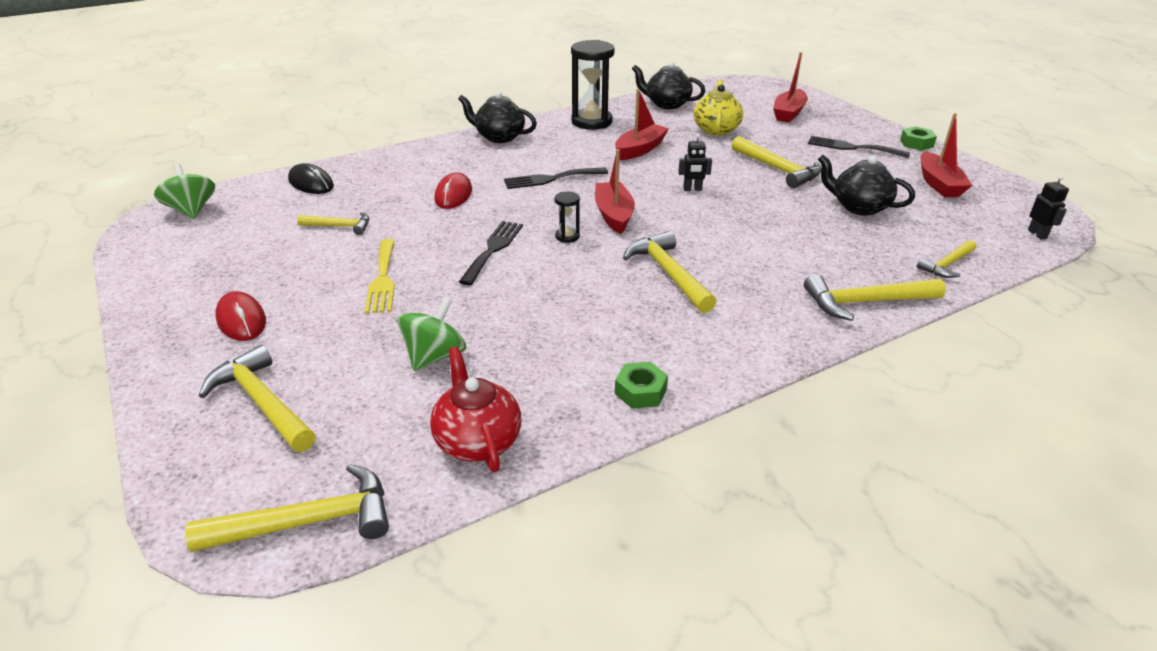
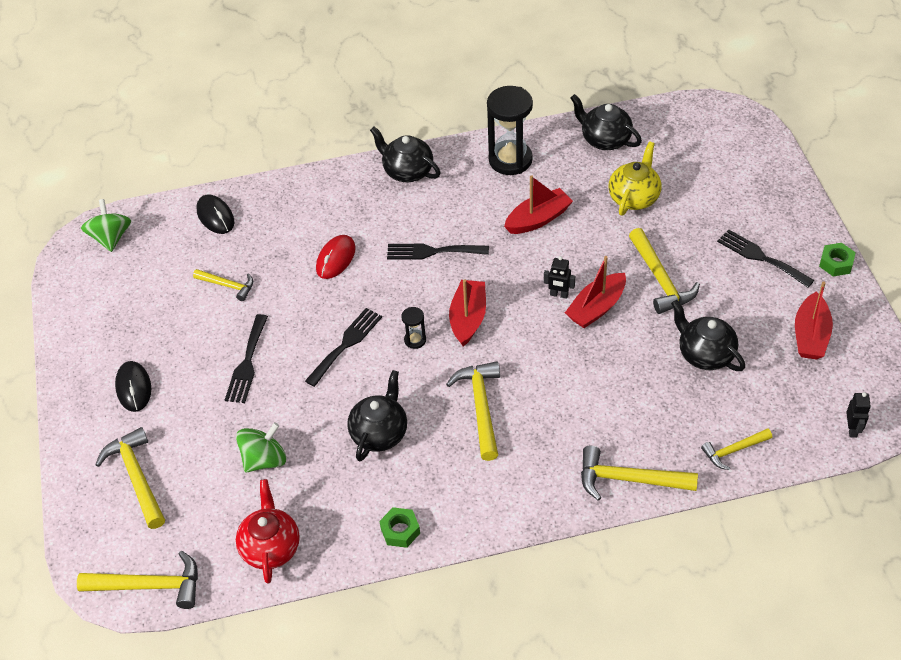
camera: 20 degrees right, 15 degrees up
red mouse [215,291,266,341] -> black mouse [115,361,151,412]
yellow fork [365,239,395,314] -> black fork [225,314,268,403]
red boat [773,52,808,123] -> red boat moved to [565,256,626,328]
none -> black teapot [347,370,407,461]

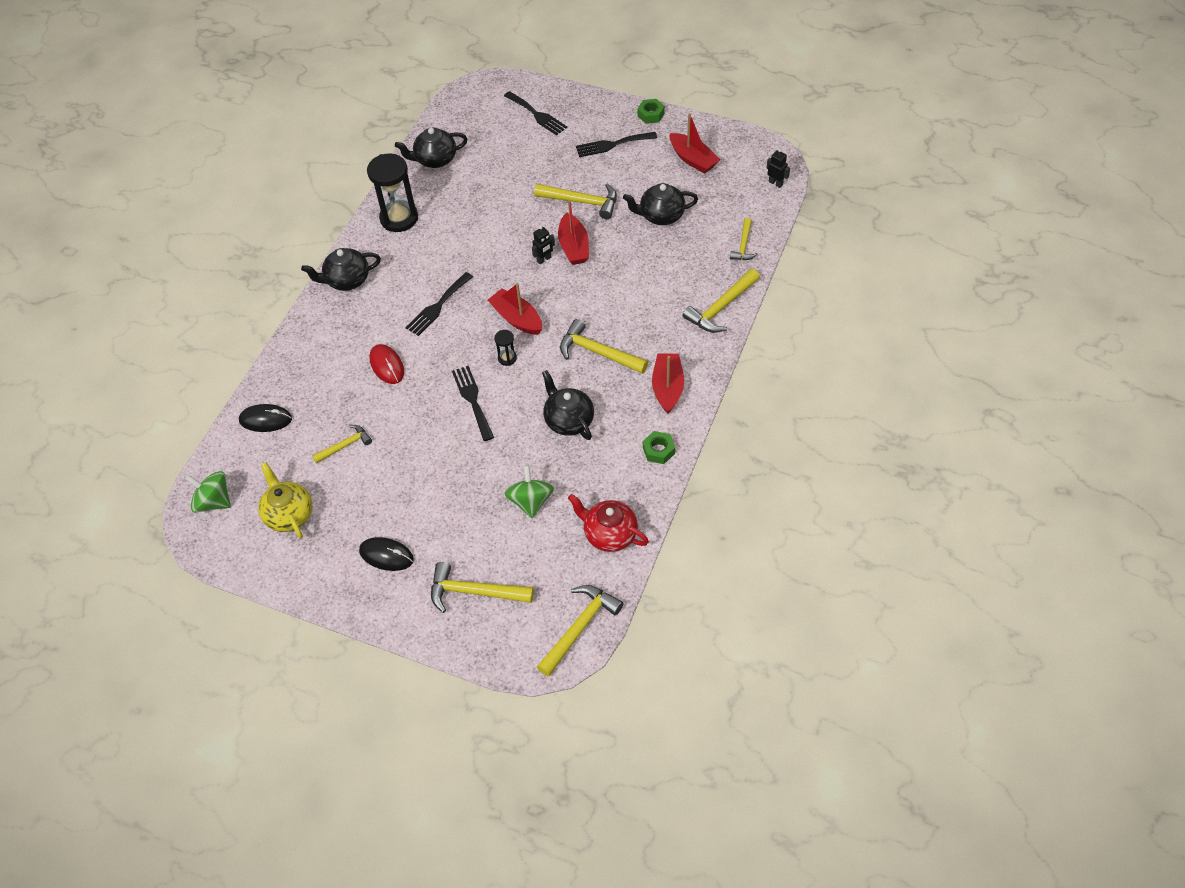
camera: 55 degrees left, 5 degrees up
black fork [225,314,268,403] -> black fork moved to [504,91,567,136]
red boat [504,175,573,234] -> red boat moved to [652,354,684,414]
yellow teapot [609,141,661,216] -> yellow teapot moved to [258,462,312,539]

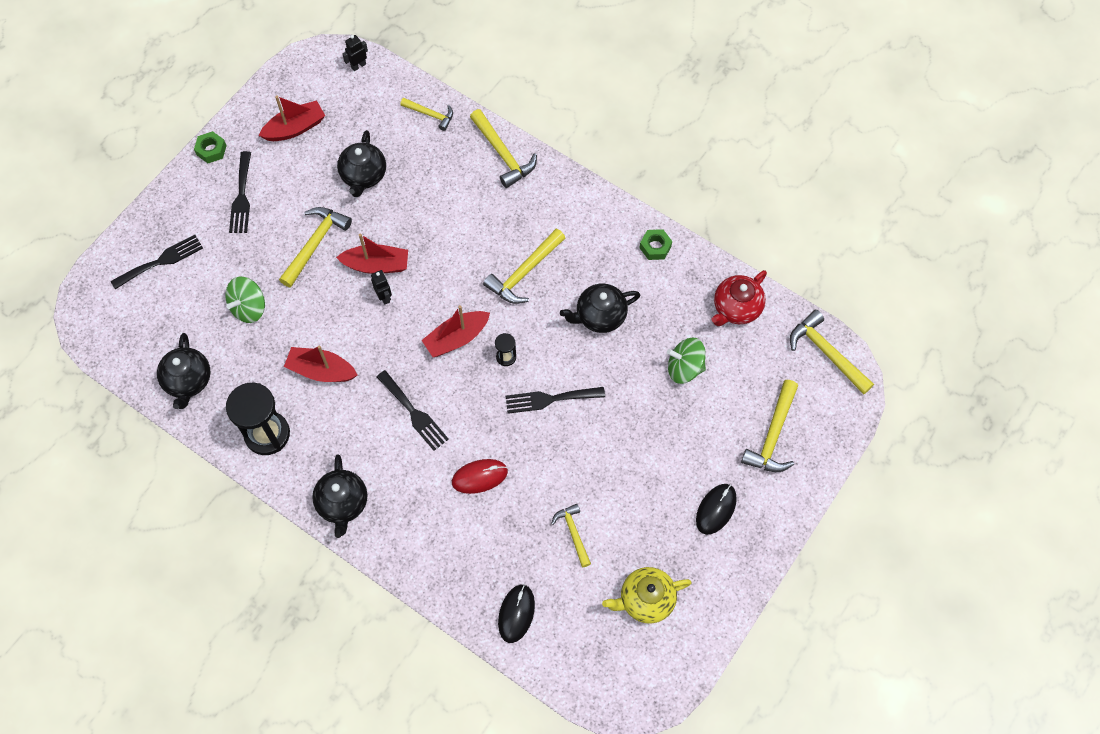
camera: 80 degrees left, 10 degrees up
green spinning top [185,471,231,513] -> green spinning top moved to [225,277,265,323]
red boat [652,354,684,414] -> red boat moved to [284,345,358,382]

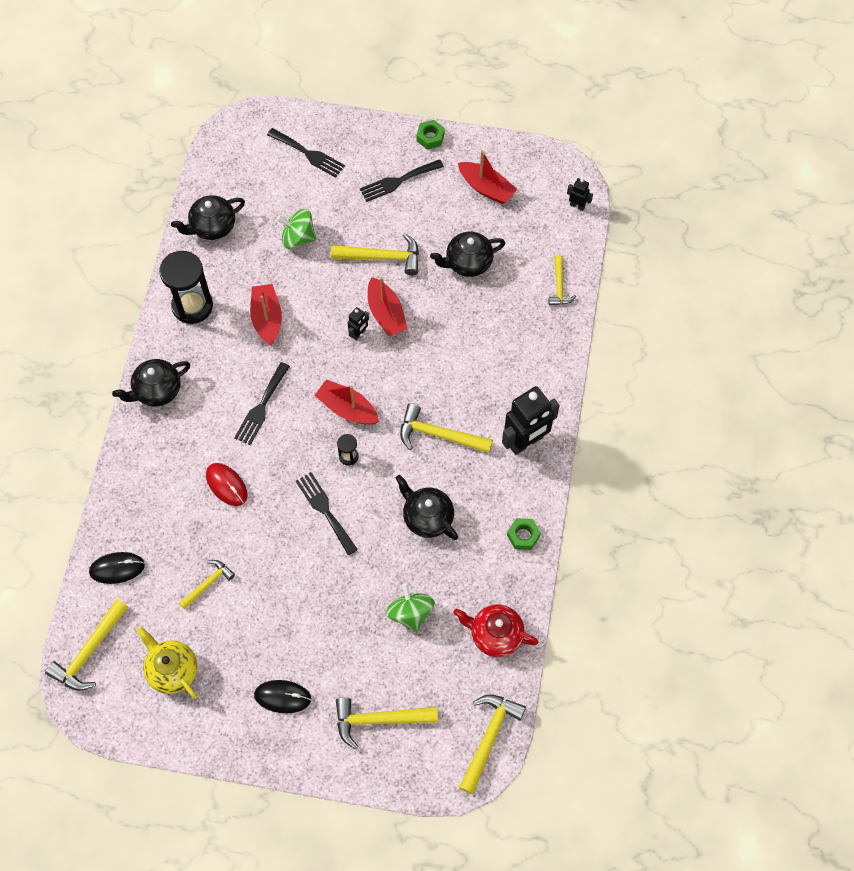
camera: 65 degrees right, 0 degrees up
yellow hammer [470,109,537,188] -> yellow hammer moved to [45,599,128,691]
none -> black robot [502,386,560,455]

